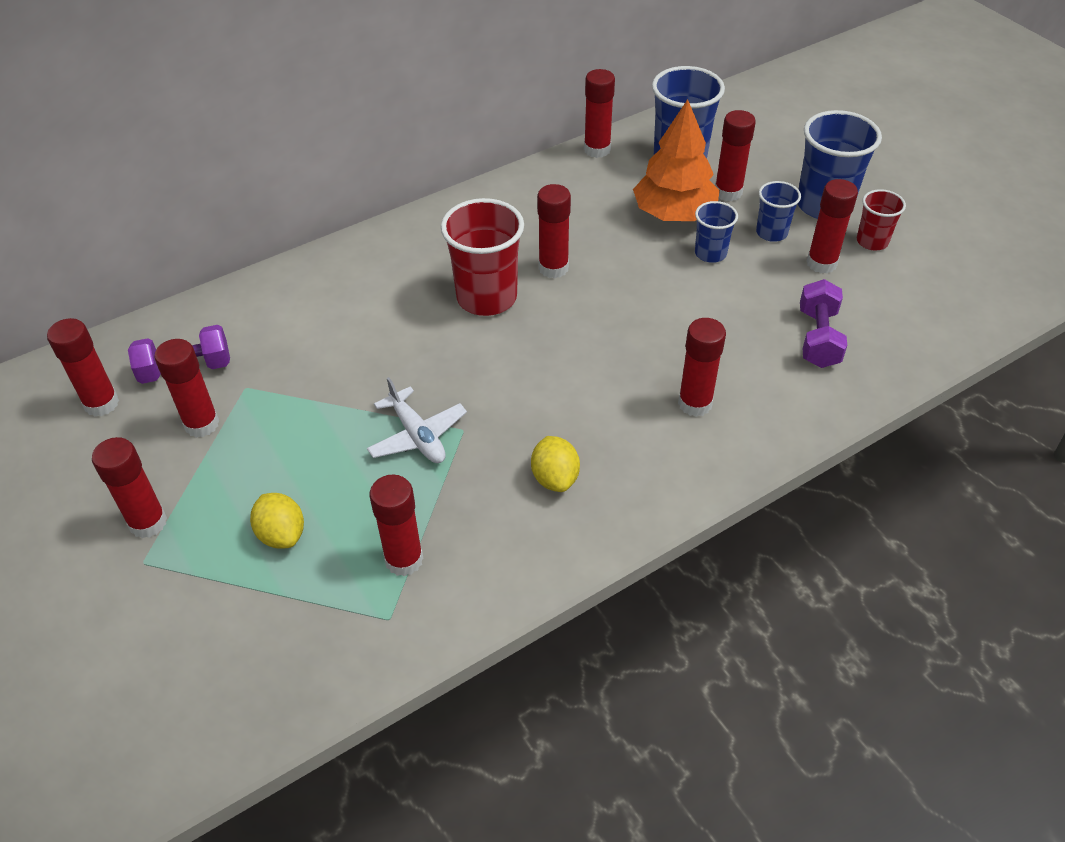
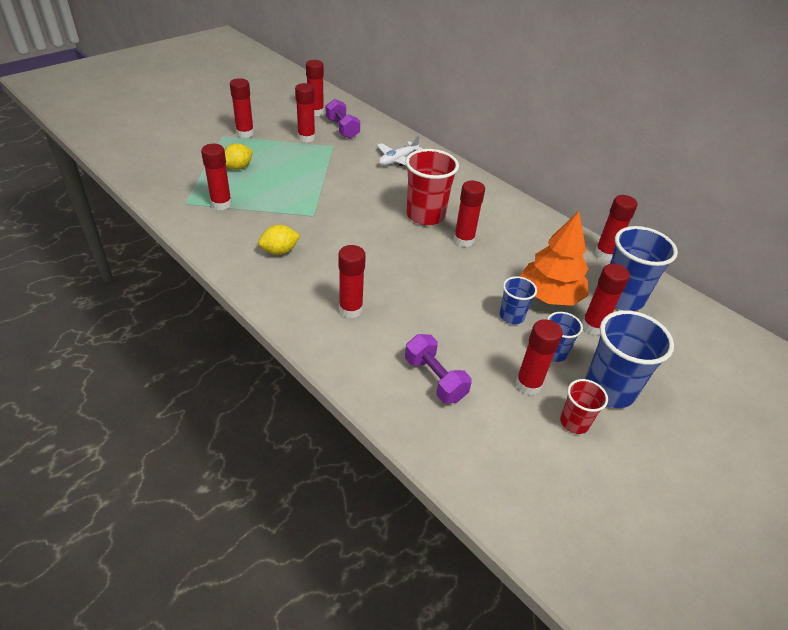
camera: 75 degrees right, 5 degrees down
white plane [367,377,467,463] -> white plane moved to [377,135,422,166]
purple dumbbell [800,279,847,368] -> purple dumbbell turned 60 degrees clockwise [405,334,472,403]

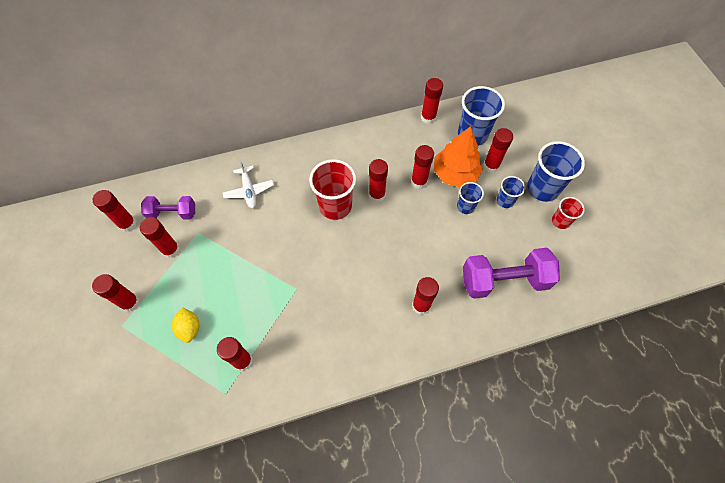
camera: 60 degrees left, 20 degrees up
yellow lemon [258,225,300,255] -> none
purple dumbbell [405,334,472,403] -> purple dumbbell [463,248,560,299], size x1.69
red glue stick [515,319,563,395] -> red glue stick moved to [411,145,434,189]

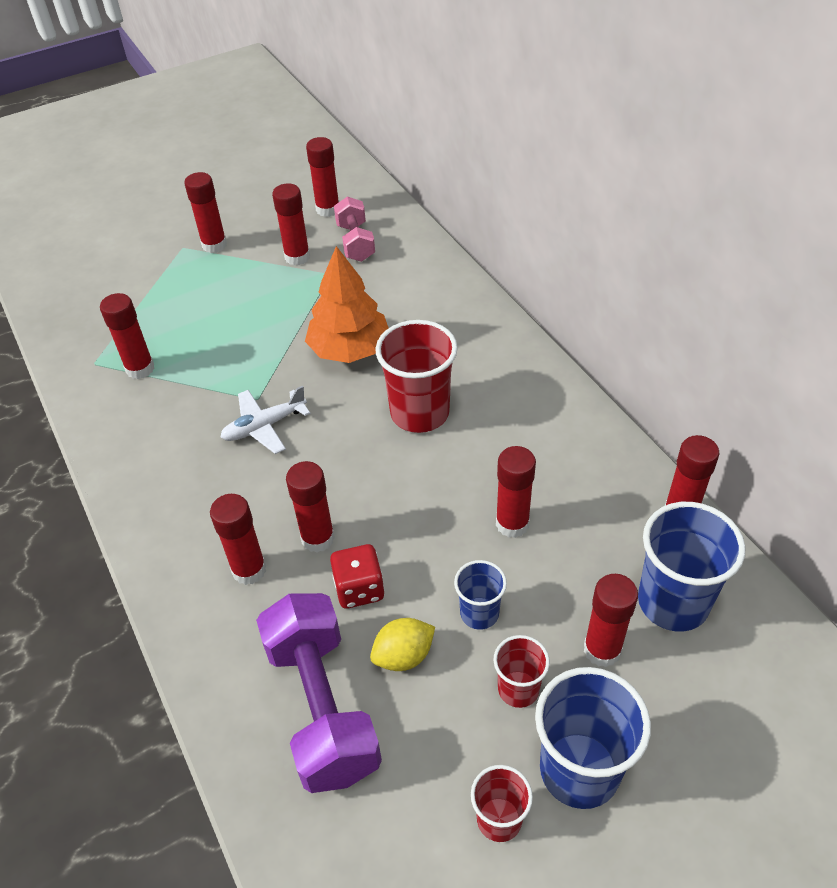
camera: 80 degrees right, 15 degrees down
purple dumbbell [141,196,195,219] -> pink dumbbell [334,197,375,262]
yellow lemon [172,308,199,343] -> yellow lemon moved to [370,618,435,671]
white plane [223,160,274,208] -> white plane moved to [221,386,310,454]
red glue stick [369,159,388,202] -> red glue stick moved to [286,461,335,552]
orange tree [434,126,483,187] -> orange tree moved to [305,246,389,363]
blue cup [497,176,526,208] -> red cup [493,635,550,708]
none -> red dice [330,544,385,609]

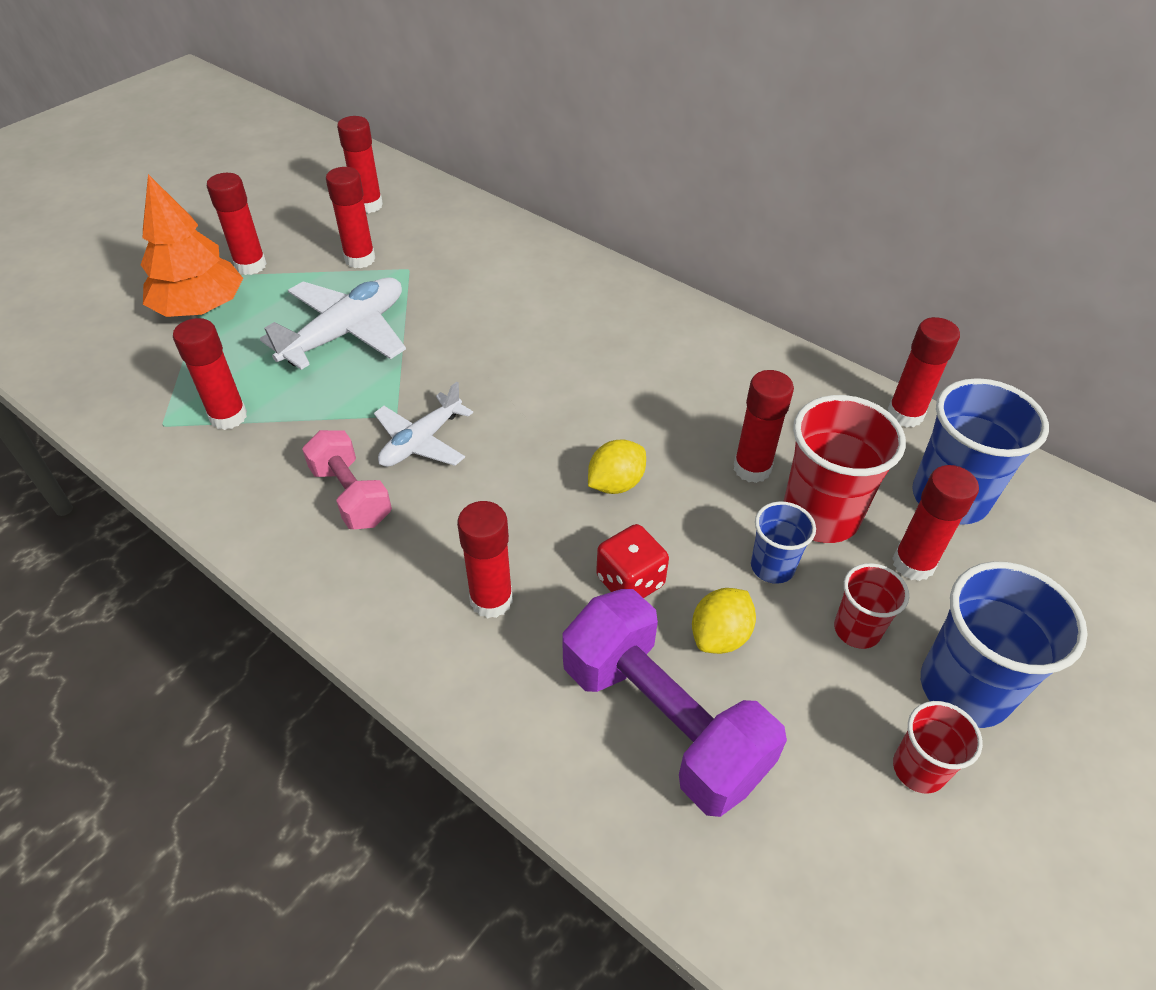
camera: 25 degrees left, 0 degrees up
red glue stick [286,461,335,552] -> none
orange tree [305,246,389,363] -> orange tree moved to [141,174,243,317]
pink dumbbell [334,197,375,262] -> pink dumbbell moved to [302,430,392,529]
red cup [375,320,458,433] -> red cup moved to [783,395,906,543]
none -> white plane [260,277,406,370]
none -> yellow lemon [588,439,646,494]

